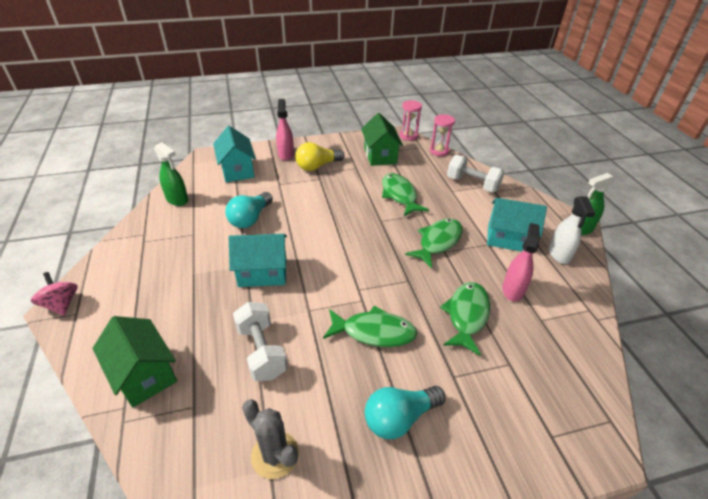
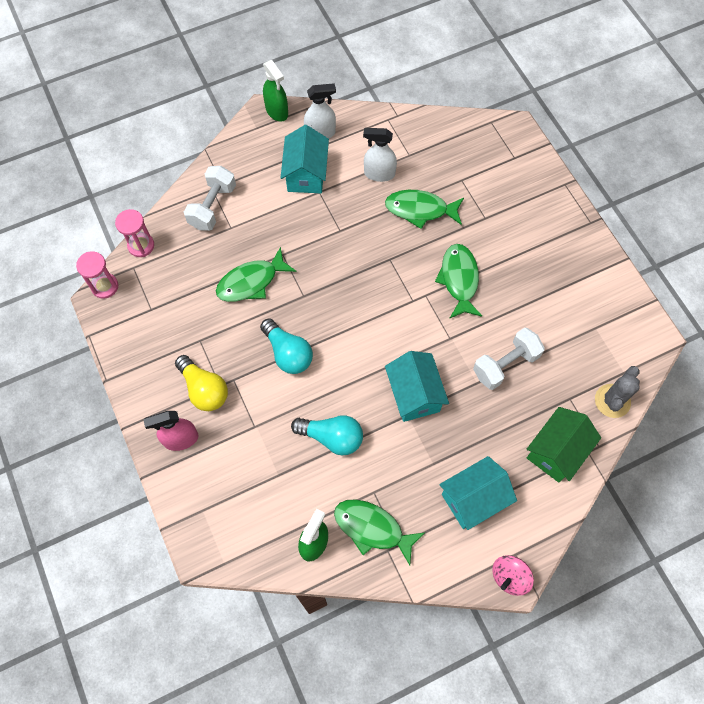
camera: 100 degrees left, 25 degrees up
turquoise house [213,126,256,182] -> turquoise house moved to [439,456,517,530]
grey cactus [242,399,299,479] -> grey cactus moved to [595,366,640,418]
green house [361,113,403,166] -> none
turquoise light bulb [365,386,445,439] -> turquoise light bulb moved to [260,318,313,374]
green fish [405,218,463,268] -> green fish moved to [334,499,426,565]
pink spray bottle [502,223,540,301] -> white spray bottle [363,128,397,182]

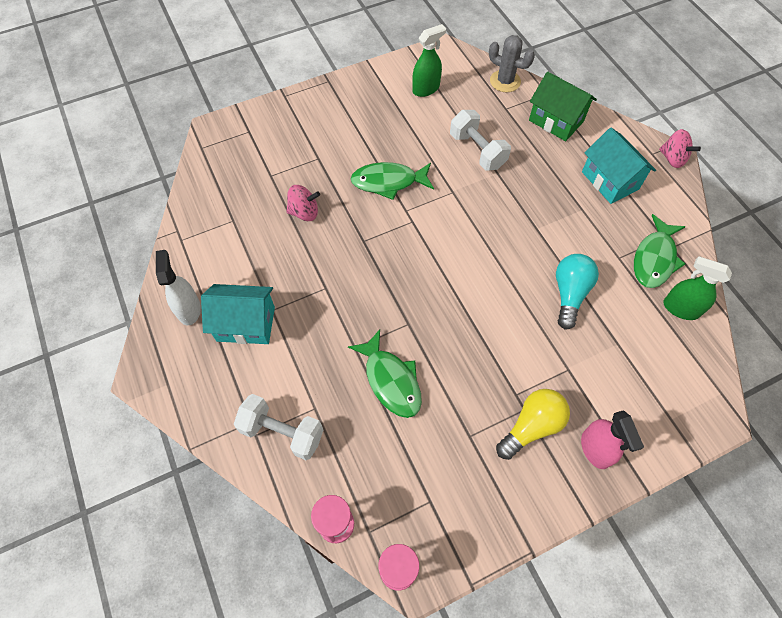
camera: 90 degrees left, 5 degrees down
turquoise light bulb [260,318,313,374] -> none
green spray bottle [263,60,288,122] -> green spray bottle moved to [412,24,446,97]
white spray bottle [363,128,397,182] -> none
green fish [385,190,464,229] -> pink spinning top [287,185,320,221]
turquoise house [385,351,449,422] -> none

